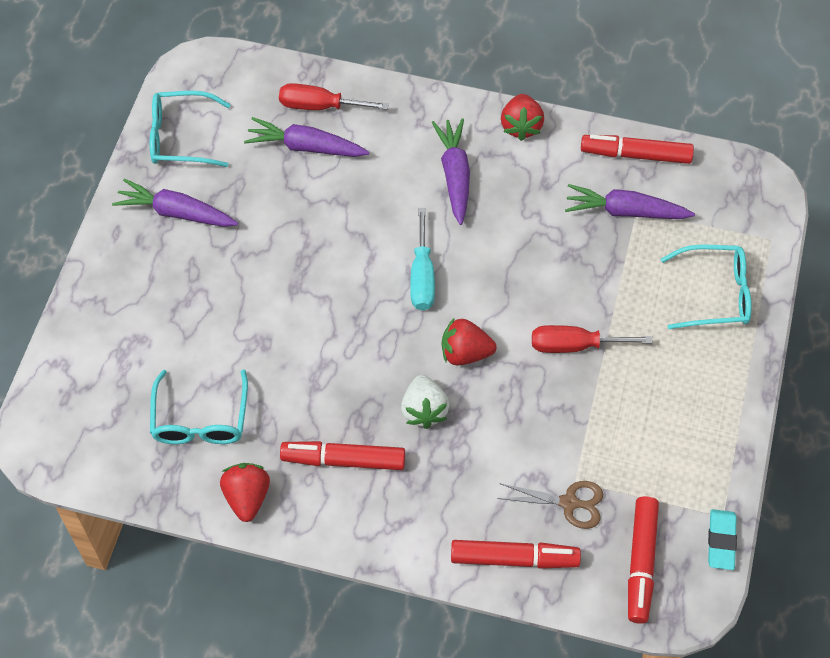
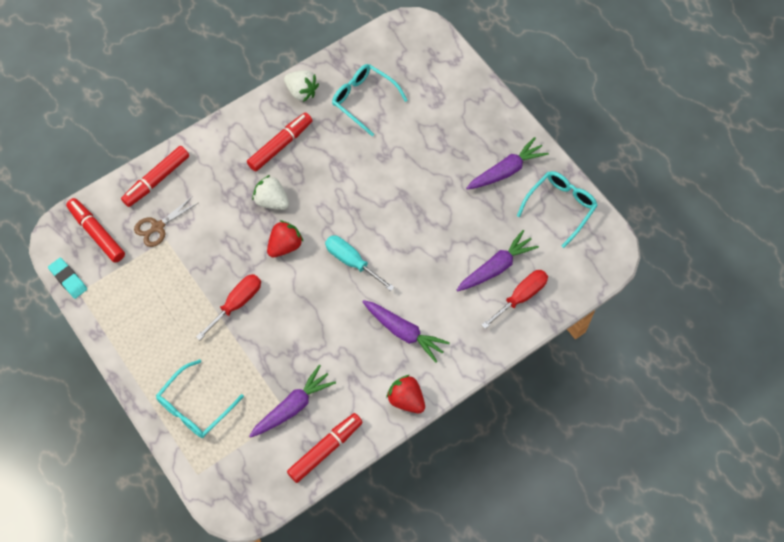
camera: 130 degrees right, 5 degrees up
red strawberry [220,463,270,522] -> white strawberry [284,70,319,102]

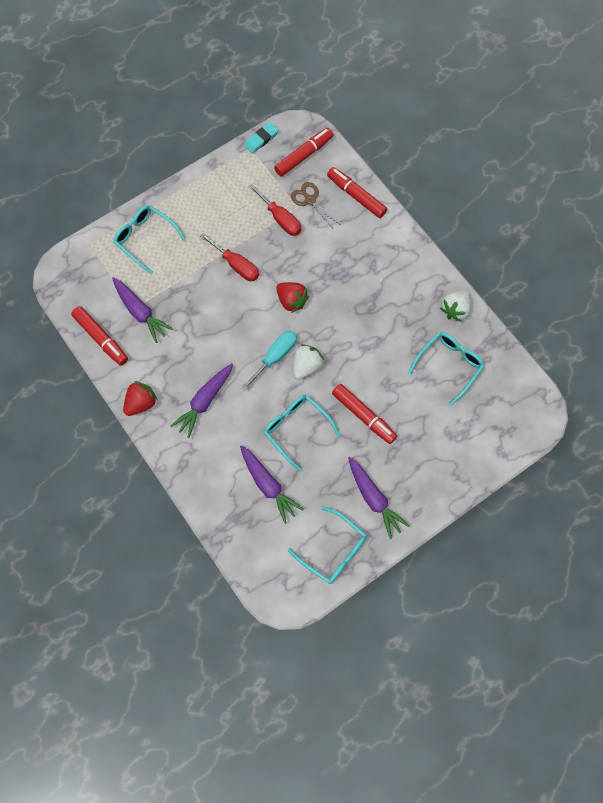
camera: 90 degrees right, 5 degrees up
red marker [247,112,313,172] -> red marker moved to [332,384,397,444]
white strawberry [252,175,289,210] -> white strawberry moved to [293,344,324,380]
red screwdriver [481,270,548,329] -> red screwdriver moved to [248,184,301,236]
none -> turquoise glasses [264,395,340,471]

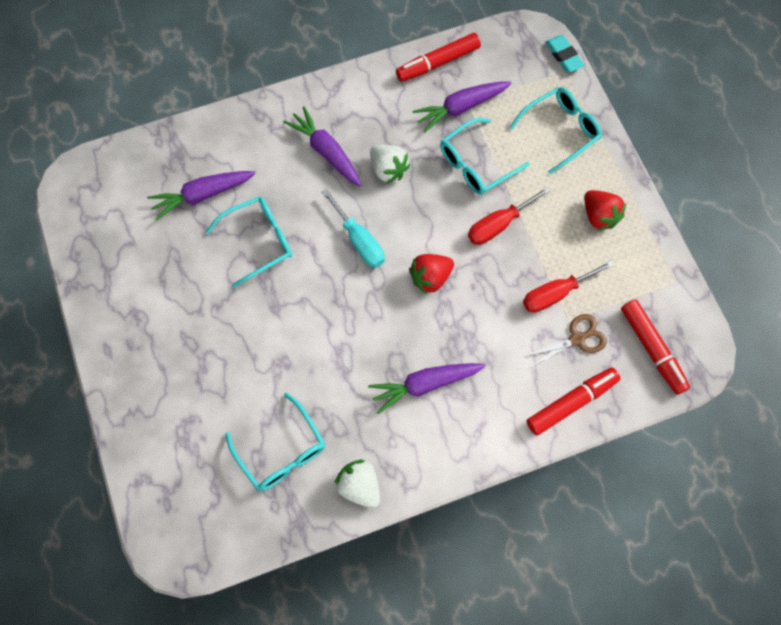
camera: 105 degrees right, 0 degrees up
red strawberry [123,381,157,416] -> red strawberry moved to [584,190,626,231]
turquoise eraser [244,122,279,153] -> turquoise eraser moved to [545,35,585,72]
turquoise glasses [288,507,367,584] -> turquoise glasses moved to [440,118,530,195]
white strawberry [293,344,324,380] -> white strawberry moved to [370,145,410,184]
red marker [332,384,397,444] -> none
purple carrot [348,457,410,539] -> purple carrot moved to [368,363,485,414]

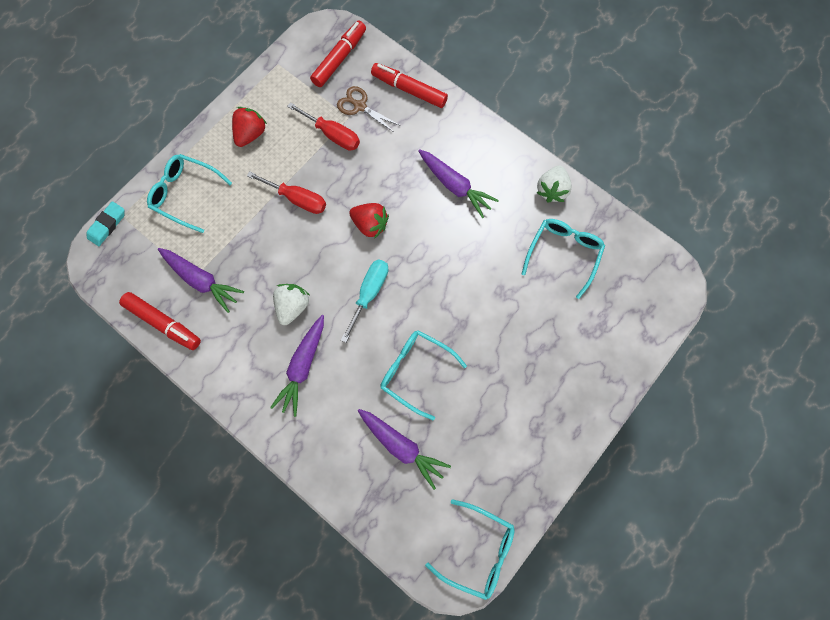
camera: 120 degrees left, 5 degrees up
turquoise glasses [440,118,530,195] -> turquoise glasses moved to [425,499,515,600]

